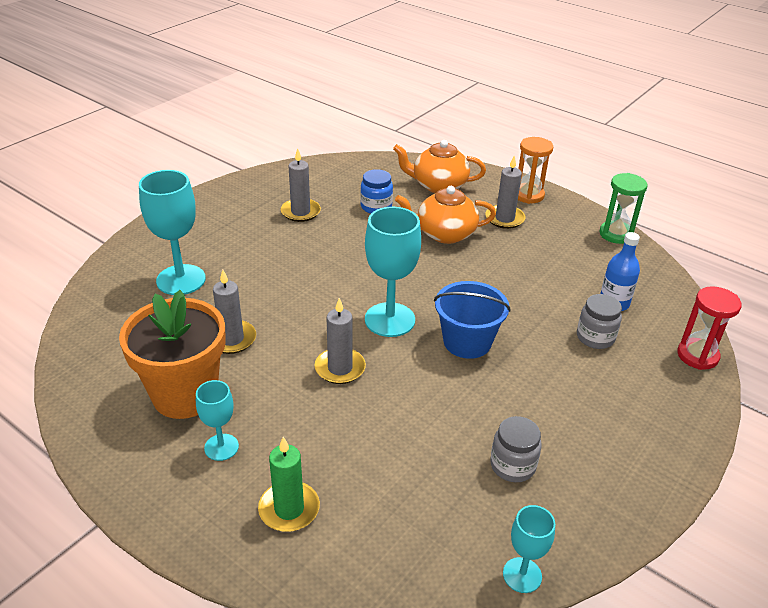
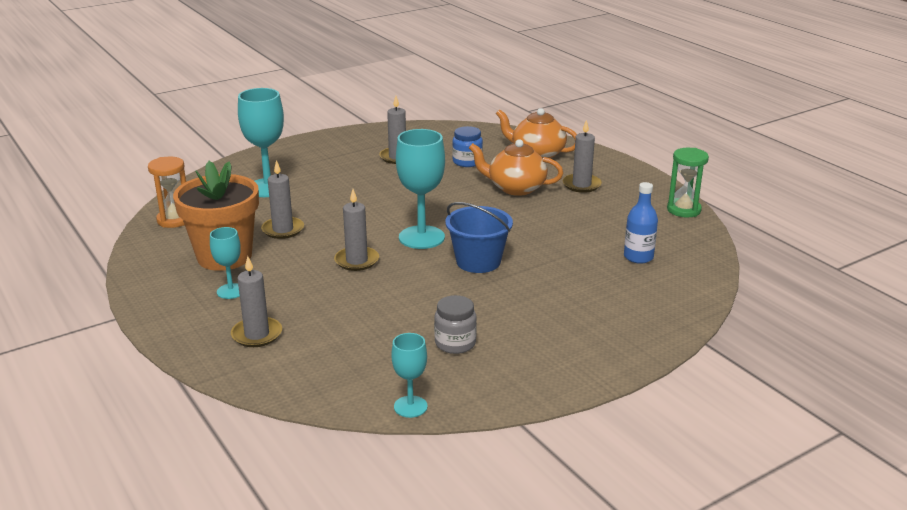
camera: 20 degrees right, 10 degrees down
green candle [258,437,320,532] -> grey candle [231,256,282,347]
orange hourglass [518,137,553,204] -> orange hourglass moved to [148,156,186,228]
grey jar [577,294,622,349] -> none
red hourglass [677,286,741,370] -> none

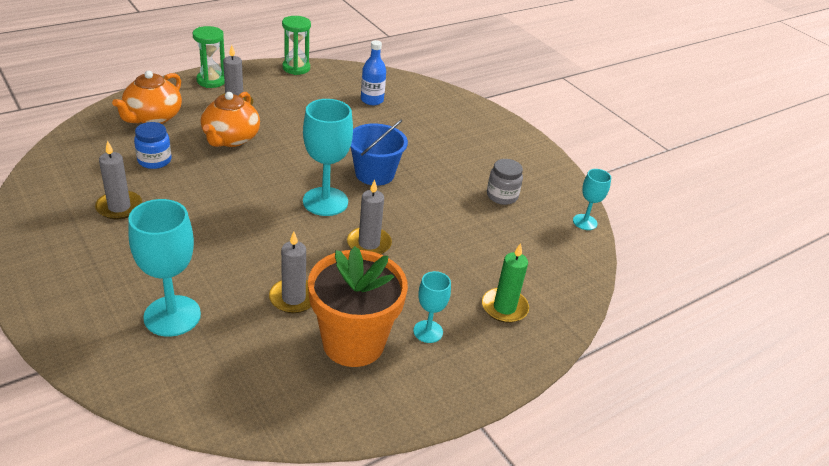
camera: 95 degrees left, 10 degrees up
orange hourglass [148,156,186,228] -> none
grey candle [231,256,282,347] -> green candle [482,243,529,323]
none -> green hourglass [193,26,225,88]

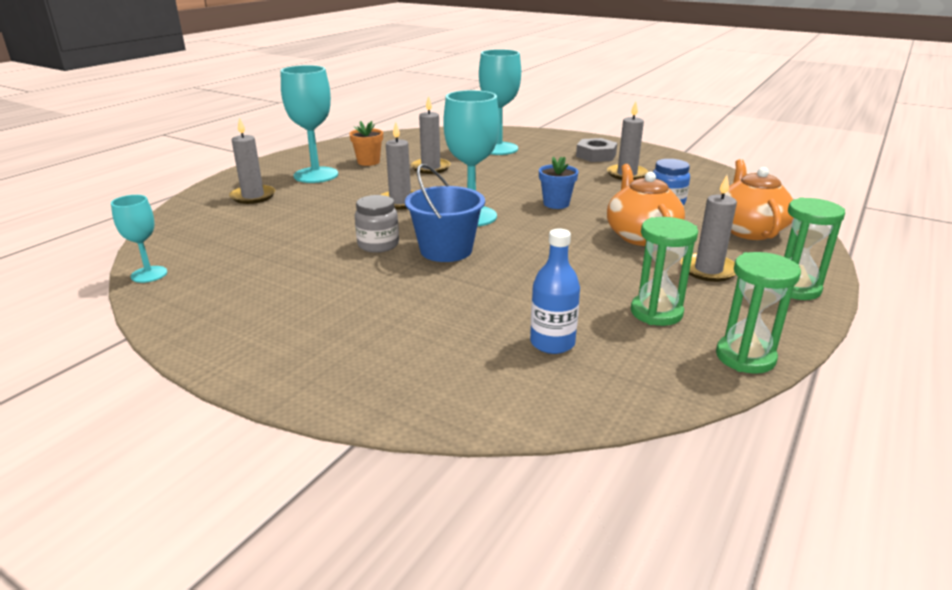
camera: 160 degrees right, 10 degrees down
orange flower pot [308,246,408,367] -> orange flower pot [349,121,383,166], size x0.47
turquoise goblet [413,271,451,343] -> turquoise goblet [281,65,338,183], size x1.80
green candle [482,243,529,323] -> grey candle [229,118,275,204]
grey jar [487,159,523,205] -> grey jar moved to [355,195,399,253]
none -> blue flower pot [539,156,579,209]
none -> grey nut [576,138,617,162]
none -> green hourglass [631,217,698,326]

